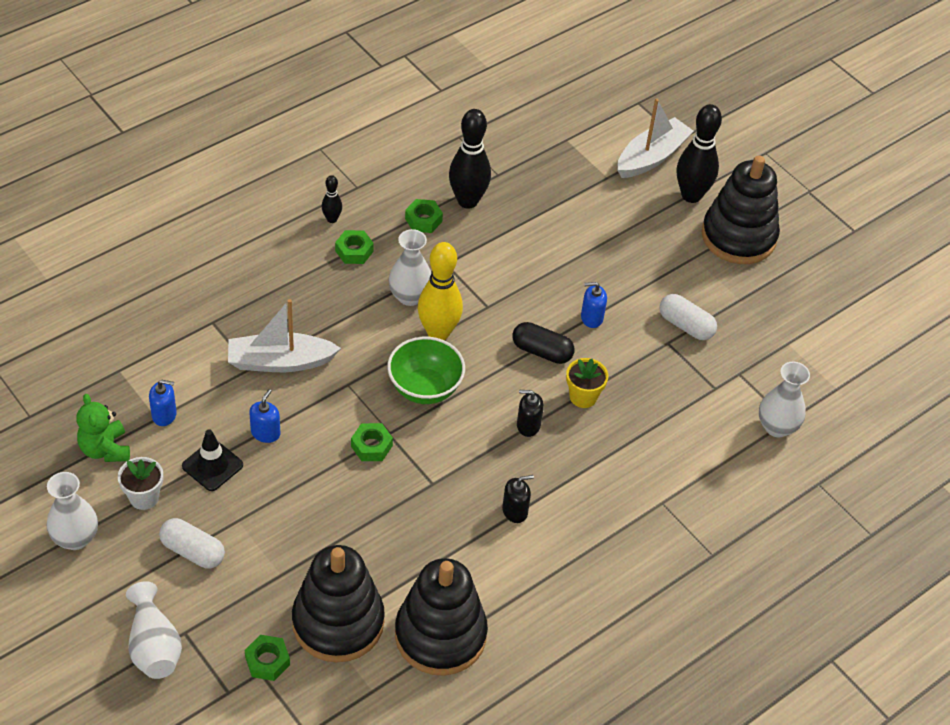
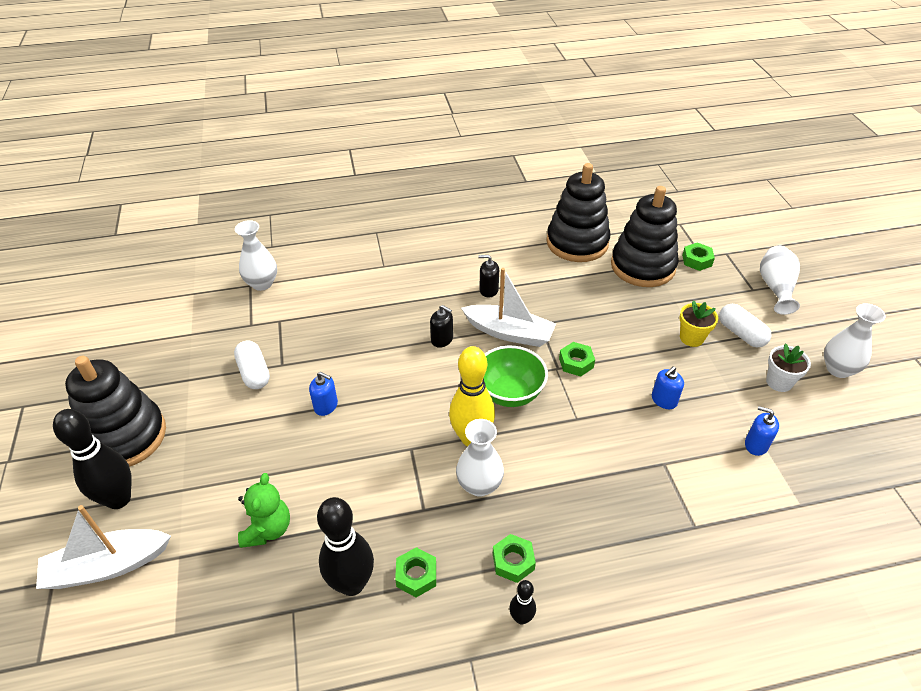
camera: 150 degrees left, 5 degrees down
green teddy bear [76,394,130,462] -> green teddy bear moved to [238,473,290,548]
black traffic cone [182,429,243,491] -> none
white boat [228,299,341,372] -> white boat moved to [461,268,556,347]
black capsule [512,322,575,364] -> none
yellow flower pot [566,358,608,408] -> yellow flower pot moved to [679,300,718,347]

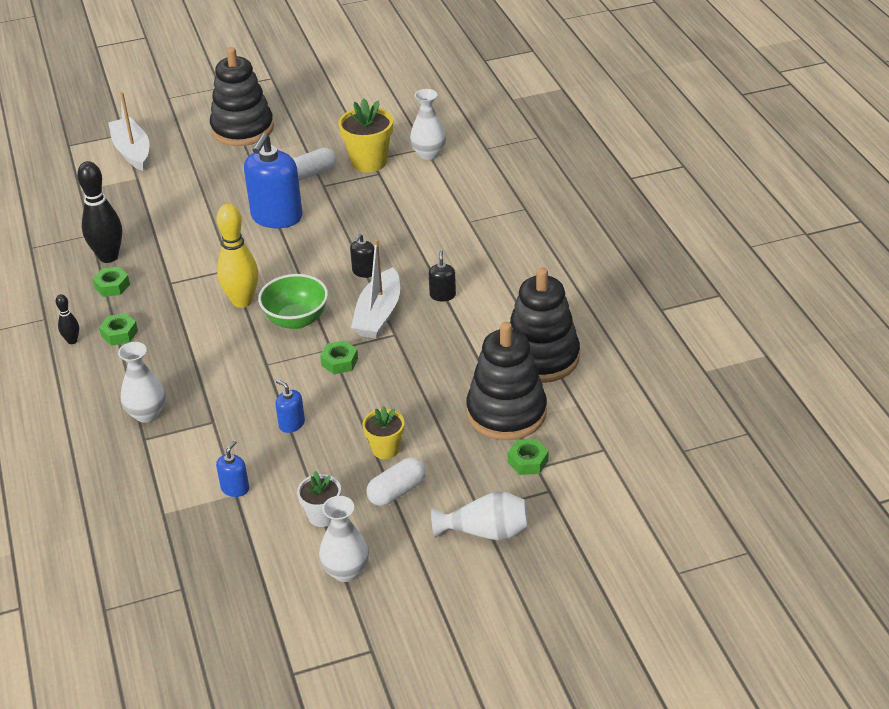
camera: 85 degrees right, 5 degrees down
black bowling pin [53,409,132,509] -> none
green teddy bear [238,473,290,548] -> none
blue soap dispenser [309,372,338,416] -> blue soap dispenser [244,133,302,228], size x2.18
white vase [456,419,504,497] -> white vase moved to [118,342,166,423]
none -> yellow flower pot [338,99,393,173]

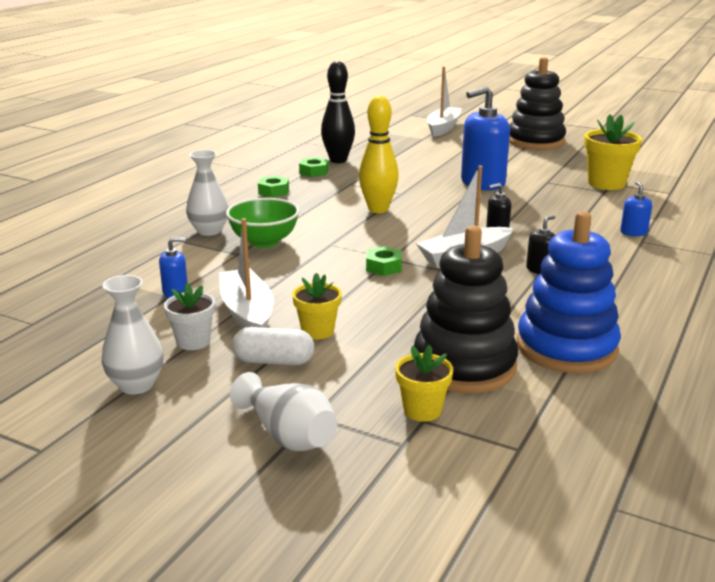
camera: 45 degrees right, 15 degrees down
black bowling pin [56,294,79,344] -> none
green bowl [258,274,328,329] -> green bowl moved to [226,198,299,248]
blue soap dispenser [275,380,305,433] -> blue soap dispenser moved to [620,181,652,236]
white capsule [293,148,336,180] -> none
white vase [410,89,446,160] -> none
green nut [508,439,549,475] -> yellow flower pot [395,345,453,422]
black stacking toy [509,267,580,383] -> blue stacking toy [517,211,621,373]
none -> white boat [219,218,274,329]

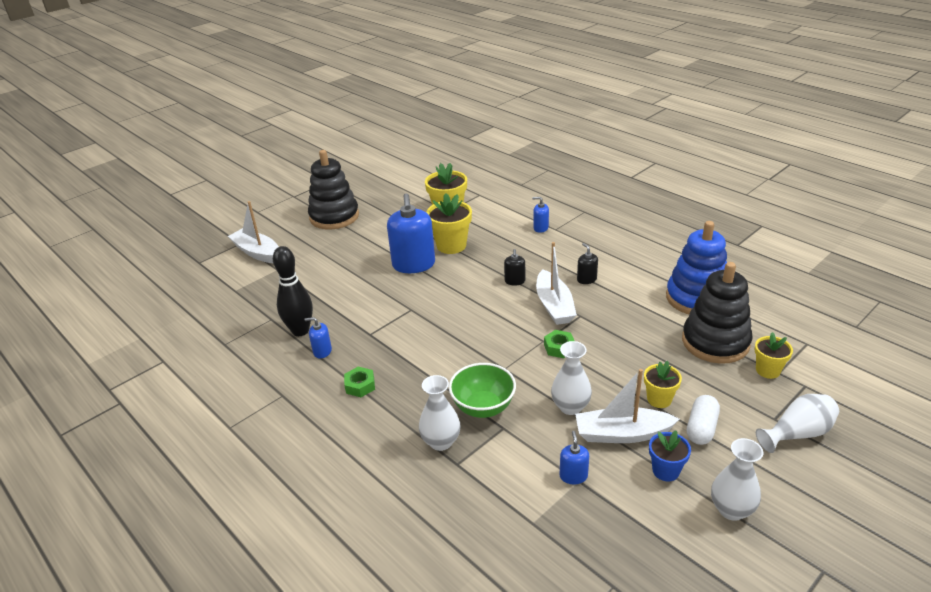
camera: 70 degrees left, 10 degrees up
white flower pot [164,282,215,350] -> blue flower pot [649,431,691,482]
green nut [299,157,329,177] -> blue soap dispenser [305,317,332,358]
yellow bowling pin [359,95,399,213] -> none
none -> yellow flower pot [426,193,472,254]
none -> white vase [551,341,592,415]

